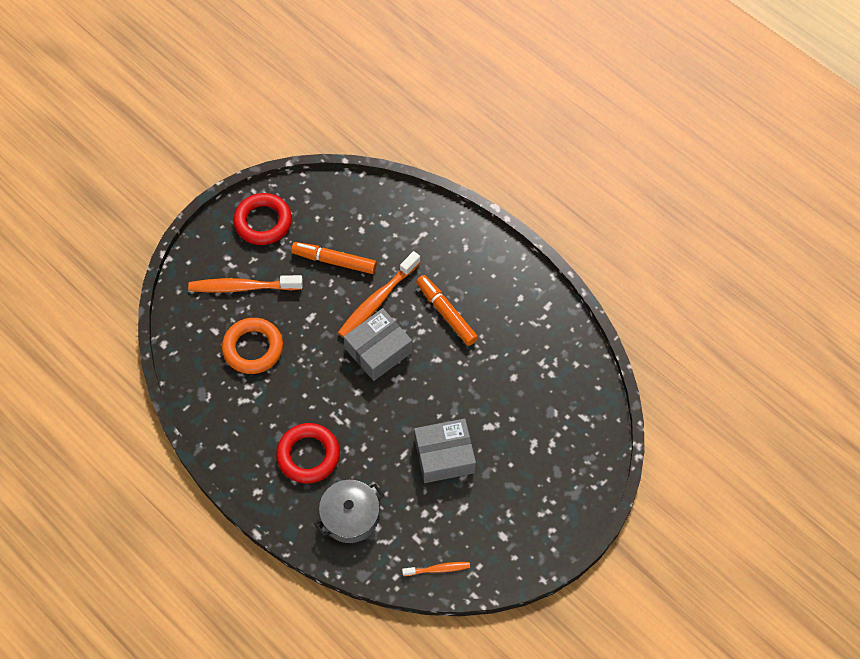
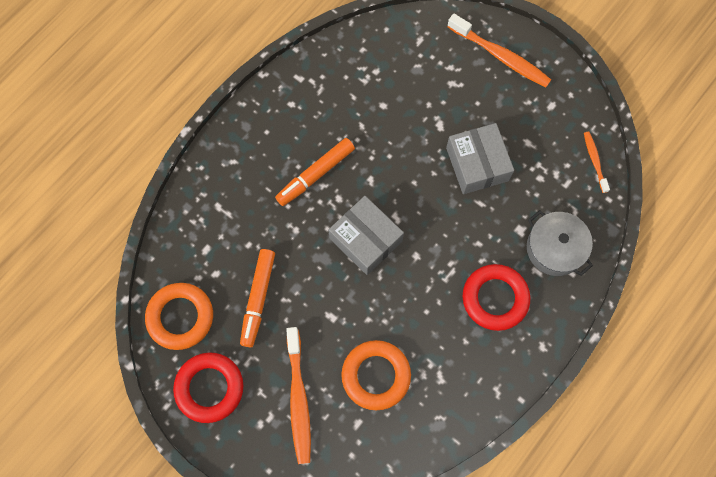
camera: 95 degrees left, 10 degrees up
orange toothbrush [338,251,421,338] -> orange toothbrush moved to [447,14,551,87]
none -> orange ring [145,283,213,350]

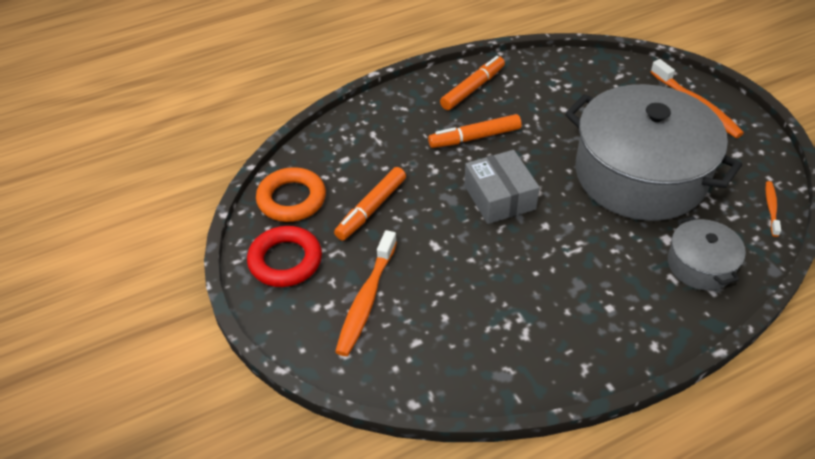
camera: 25 degrees right, 25 degrees down
orange ring [341,340,411,410] -> none
grey box [446,123,514,194] -> grey pot [565,84,742,221]
red ring [463,264,530,331] -> none
none -> orange marker [440,56,505,110]

